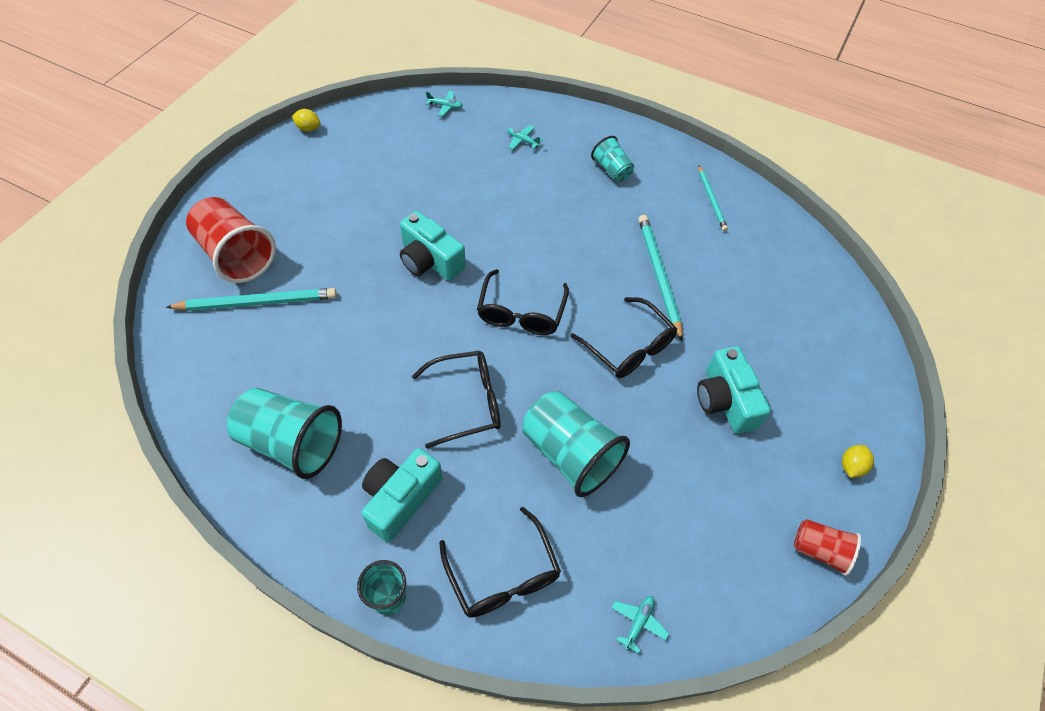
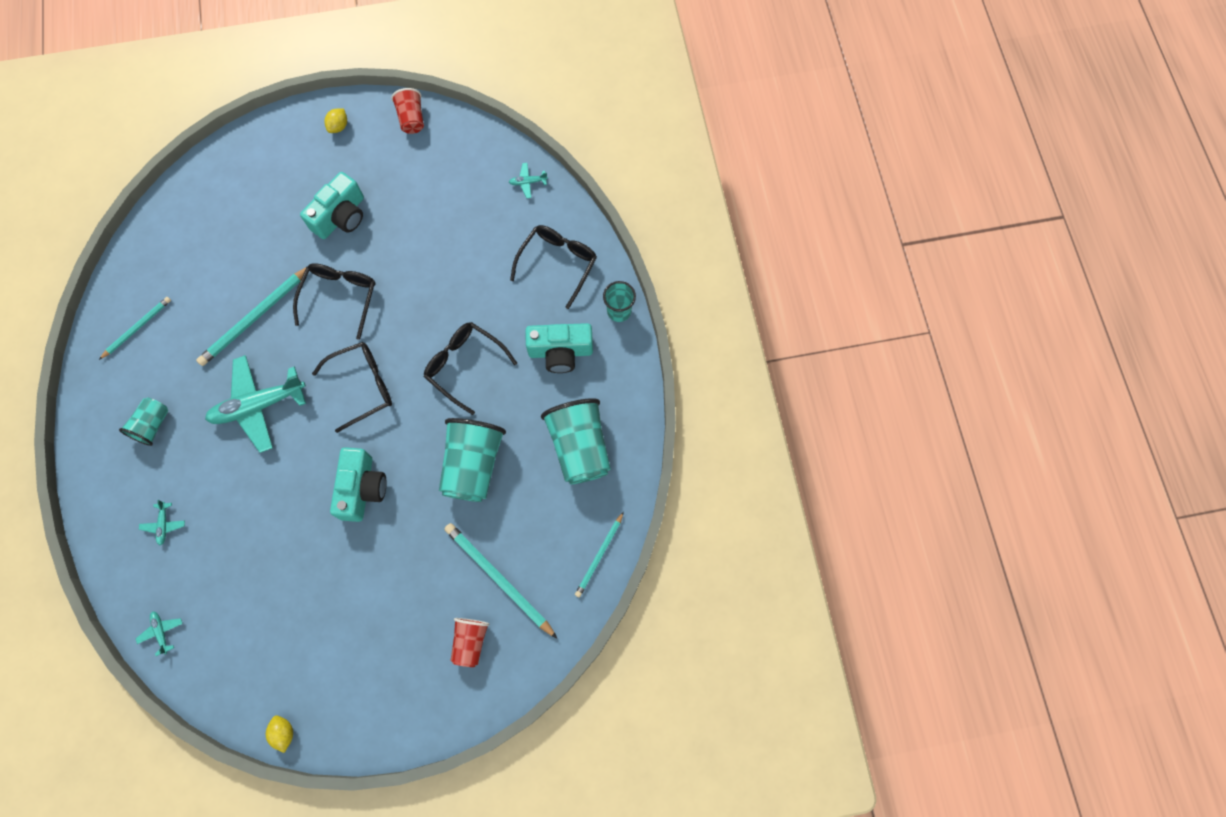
camera: 125 degrees left, 15 degrees up
red cup [186,197,276,283] -> red cup [451,618,490,667], size x0.55
turquoise cup [522,391,630,497] -> turquoise cup moved to [439,418,506,502]
yellow lemon [842,445,874,478] -> yellow lemon turned 60 degrees counterclockwise [324,109,347,133]
none -> turquoise plane [205,355,306,453]
none -> turquoise pencil [575,511,624,598]

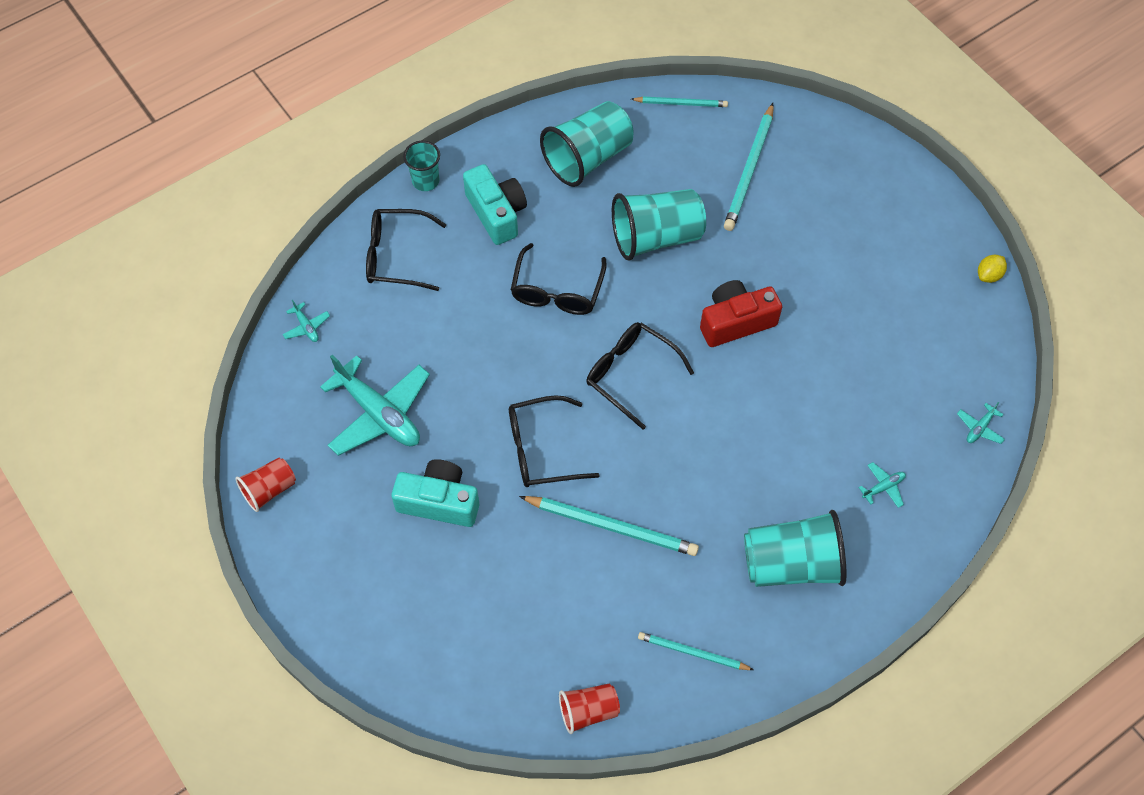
camera: 115 degrees left, 10 degrees down
turquoise cup [119,398,168,446] -> turquoise cup [744,510,847,587], size x1.80
turquoise plane [205,355,306,453] -> turquoise plane moved to [320,355,430,456]
yellow lemon [324,109,347,133] -> none
turquoise camera [330,447,387,522] -> red camera [700,280,782,347]
red cup [451,618,490,667] -> red cup moved to [559,684,620,734]

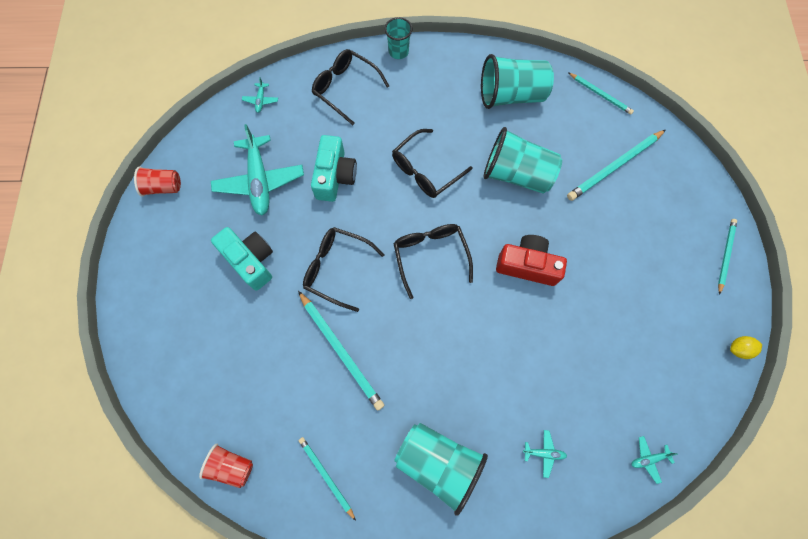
camera: 35 degrees right, 10 degrees up
turquoise camera [463,164,527,245] -> turquoise camera moved to [311,135,357,202]
none -> turquoise pencil [718,219,737,295]

